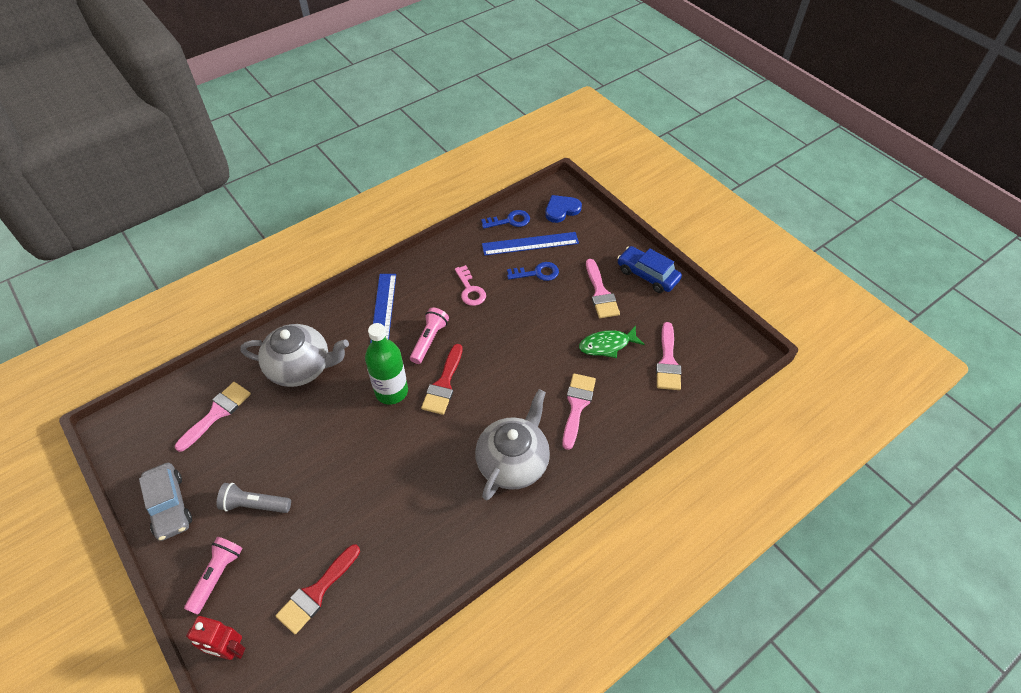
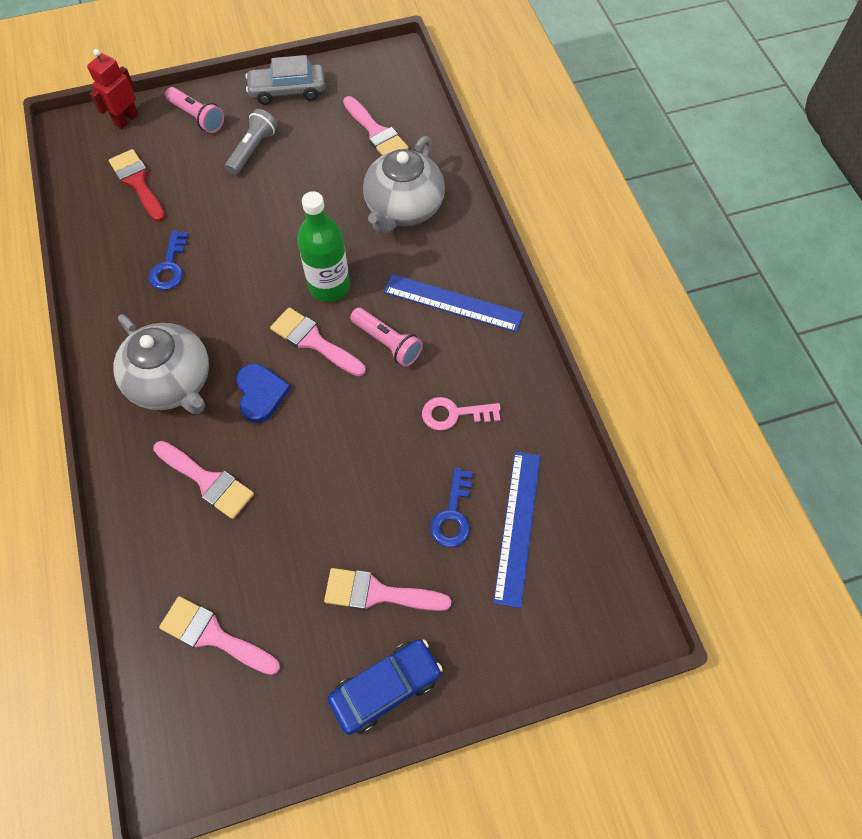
camera: 110 degrees right, 10 degrees up
red brush [421,344,463,415] -> pink brush [270,307,366,376]
blue key [481,210,530,229] -> blue key moved to [149,231,188,290]
blue heart [545,195,582,223] -> blue heart moved to [236,364,291,423]
green fish [579,326,645,358] -> none

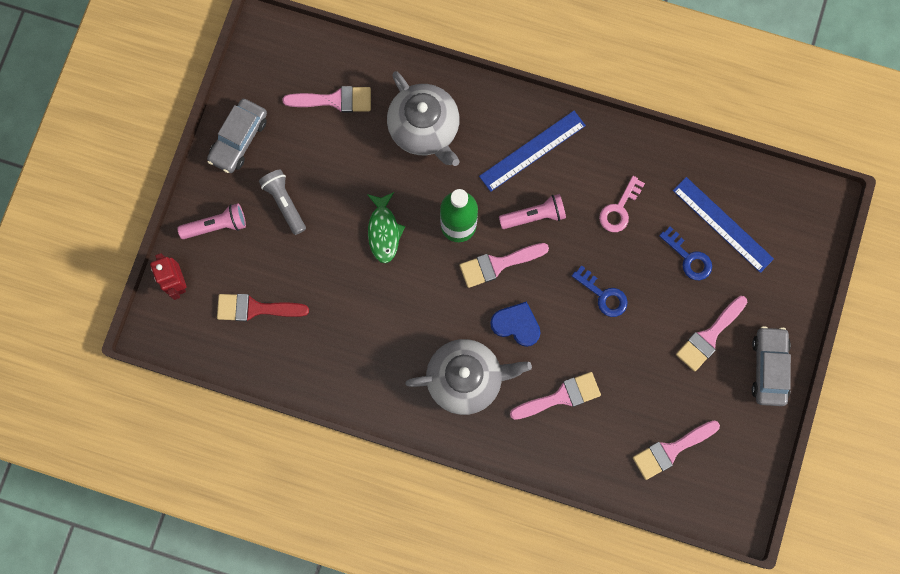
camera: 55 degrees left, 15 degrees up
blue key [149,231,188,290] -> blue key moved to [572,265,628,317]
blue car [327,639,443,735] -> grey car [752,326,791,406]
none -> green fish [367,192,405,263]

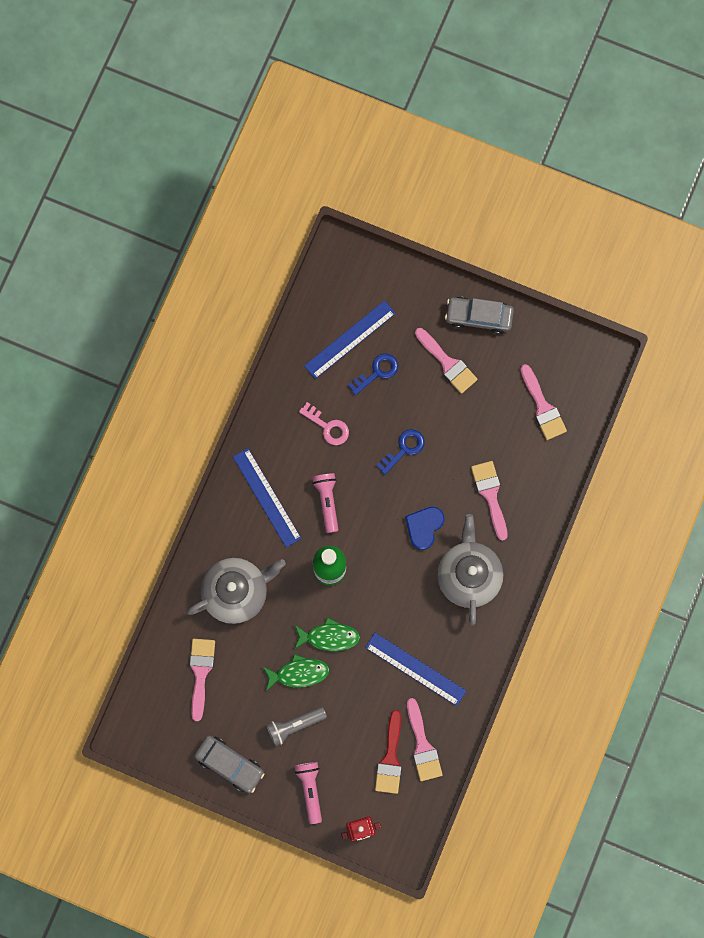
camera: 85 degrees left, 0 degrees up
pink brush [460,243,549,288] -> pink brush moved to [407,698,443,781]
none -> green fish [263,654,329,691]
none -> blue ruler [365,633,466,706]

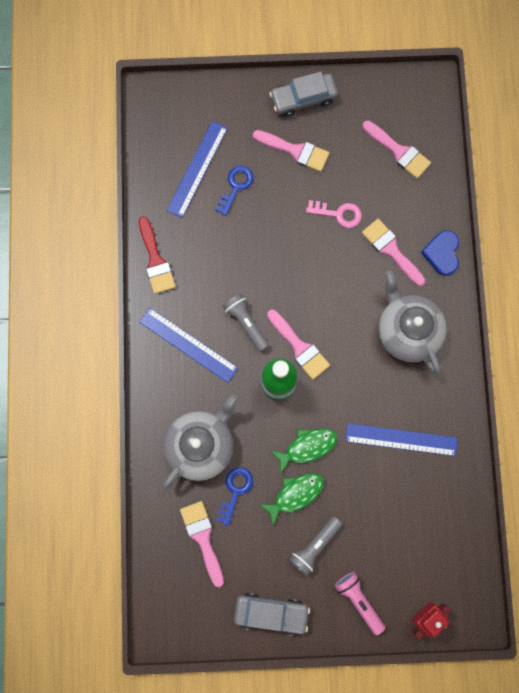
camera: 25 degrees left, 0 degrees up
pink key [299,402,349,445] -> pink key moved to [306,200,362,228]
pink flashlight [312,473,339,533] -> grey flashlight [222,294,269,352]
red brush [375,710,402,794] -> red brush moved to [139,216,176,294]
blue key [376,429,425,475] -> blue key moved to [216,467,253,526]
blue heart [405,507,445,550] -> blue heart moved to [421,230,459,276]
pink brush [407,698,443,781] -> pink brush moved to [267,309,330,380]

